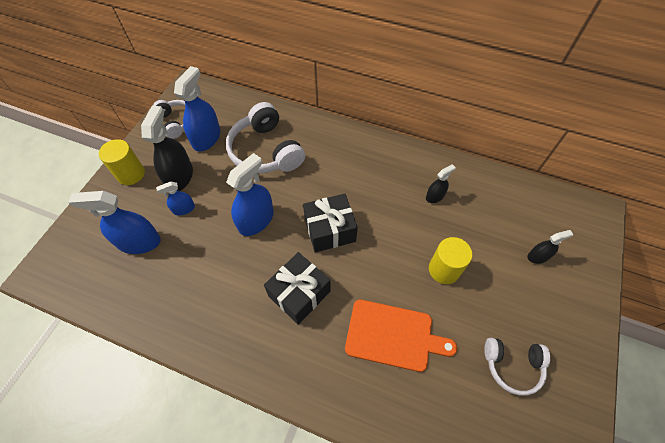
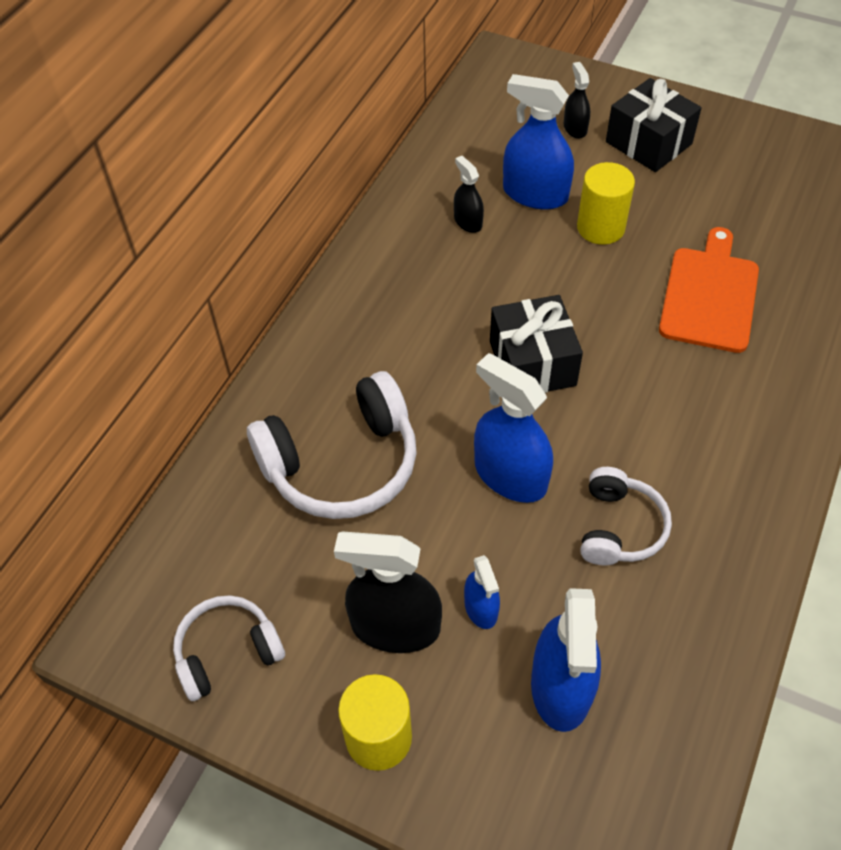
camera: 85 degrees left, 5 degrees down
blue spray bottle [174,66,220,152] -> blue spray bottle moved to [503,74,574,209]
black gift [264,252,330,325] -> black gift moved to [606,78,702,172]
white headphones [484,338,550,396] -> white headphones moved to [580,467,672,565]

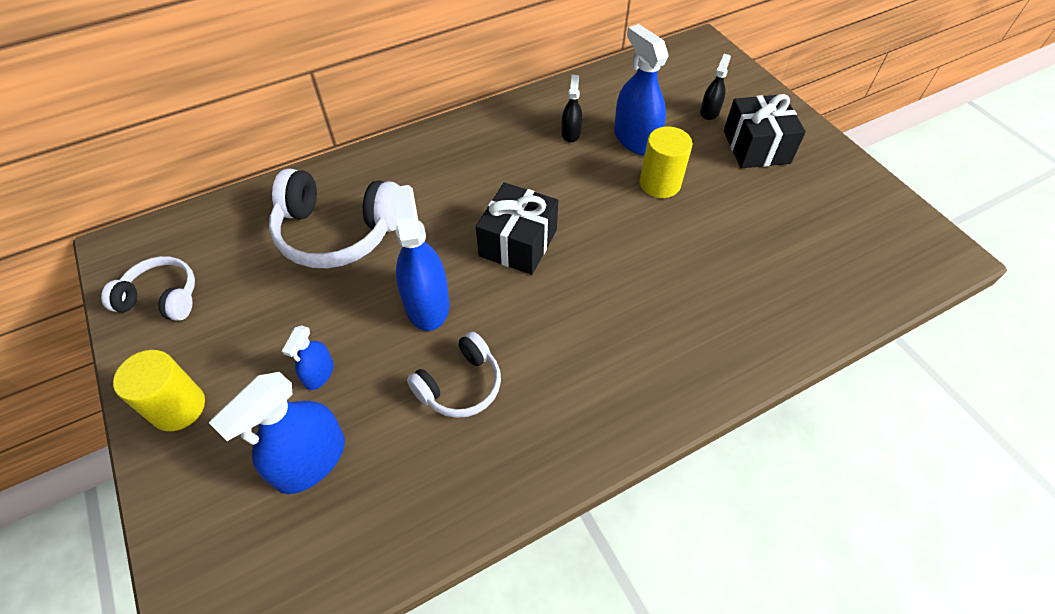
camera: 35 degrees right, 0 degrees up
black spray bottle [334,532,442,653] -> none
orange cutting board [659,227,759,353] -> none

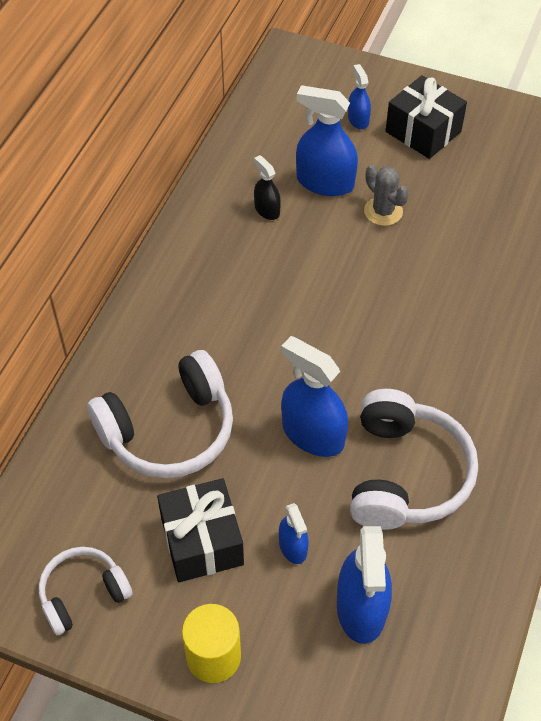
camera: 40 degrees left, 0 degrees up
white headphones [407,331,501,418] -> white headphones [350,389,478,530], size x1.69
black gift [476,182,558,275] -> black gift moved to [157,478,244,582]
yellow cylinder [640,127,692,198] -> grey cactus [364,165,409,226]
black spray bottle [700,54,731,120] -> blue spray bottle [348,64,371,129]

